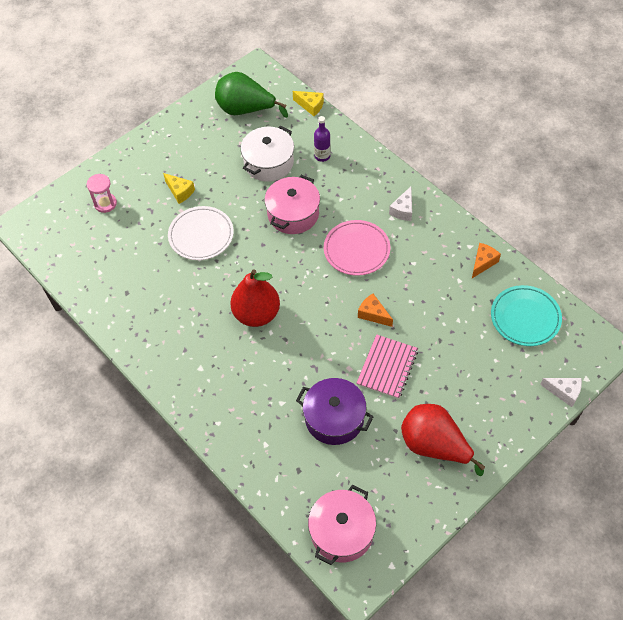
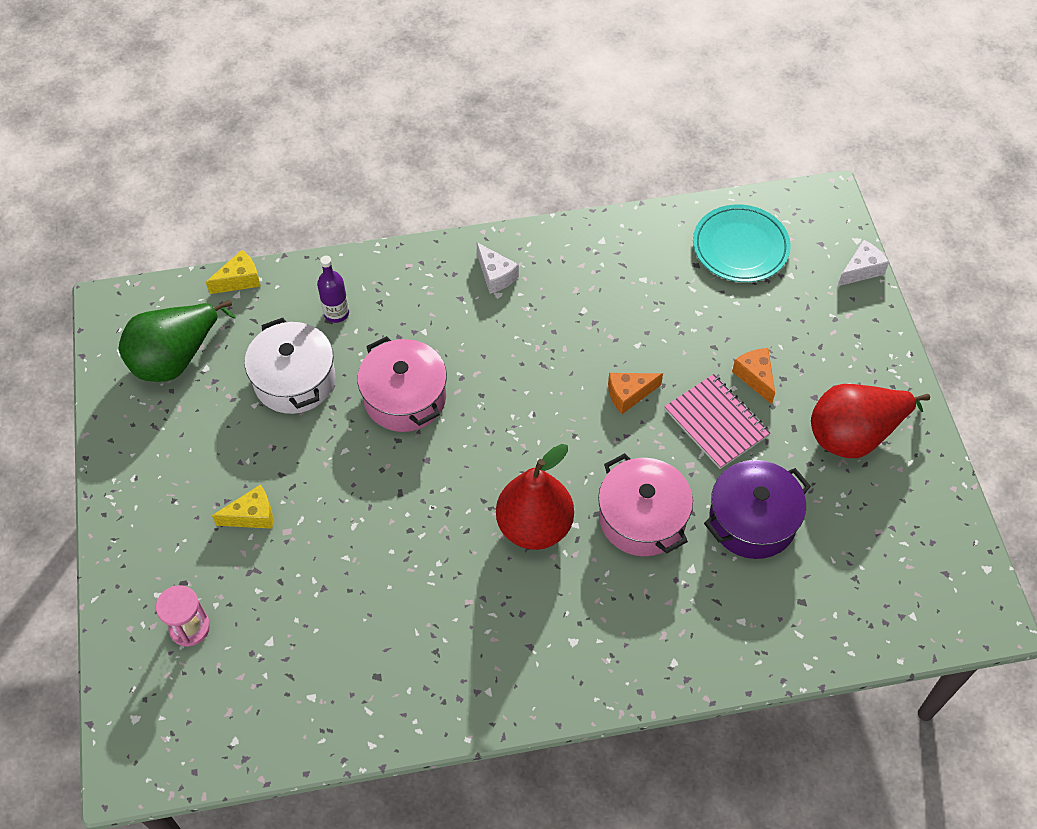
camera: 60 degrees left, 0 degrees up
white plate [168,206,234,260] -> none
pink pot [308,485,376,565] -> pink pot moved to [598,453,693,556]
pink plate [324,220,390,276] -> none
orange cheese [472,243,501,278] -> orange cheese moved to [732,348,775,404]

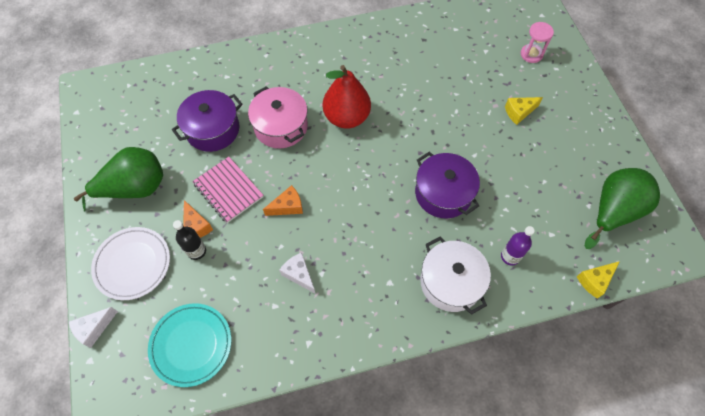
camera: 175 degrees right, 5 degrees up
white pot [245,318,335,414] -> white pot moved to [420,236,491,315]
pink pot [357,336,447,432] -> purple pot [415,152,480,218]
white cheese [476,242,519,294] -> white cheese moved to [279,253,315,293]
red pear [811,384,930,458] -> green pear [74,147,163,212]
none -> white plate [91,227,170,300]
none -> black bottle [173,220,206,260]

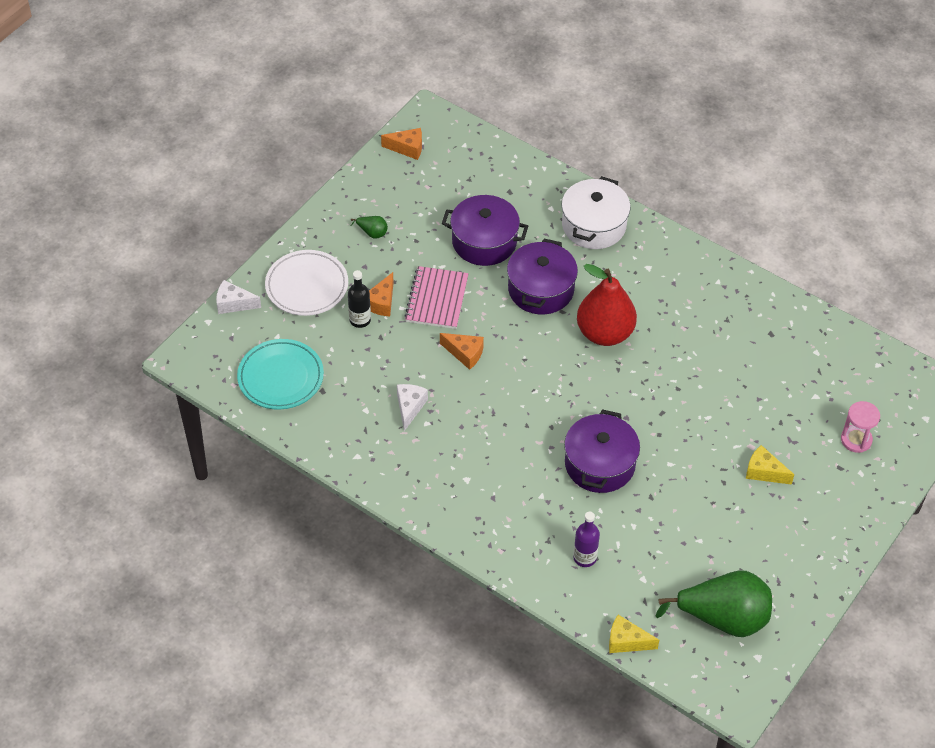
camera: 50 degrees right, 10 degrees down
green pear [74,147,163,212] -> green pear [351,216,388,239], size x0.40
pink pot [248,86,308,148] -> purple pot [507,238,578,314]
white pot [420,236,491,315] -> white pot moved to [561,176,631,249]
none -> orange cheese [381,128,422,160]

